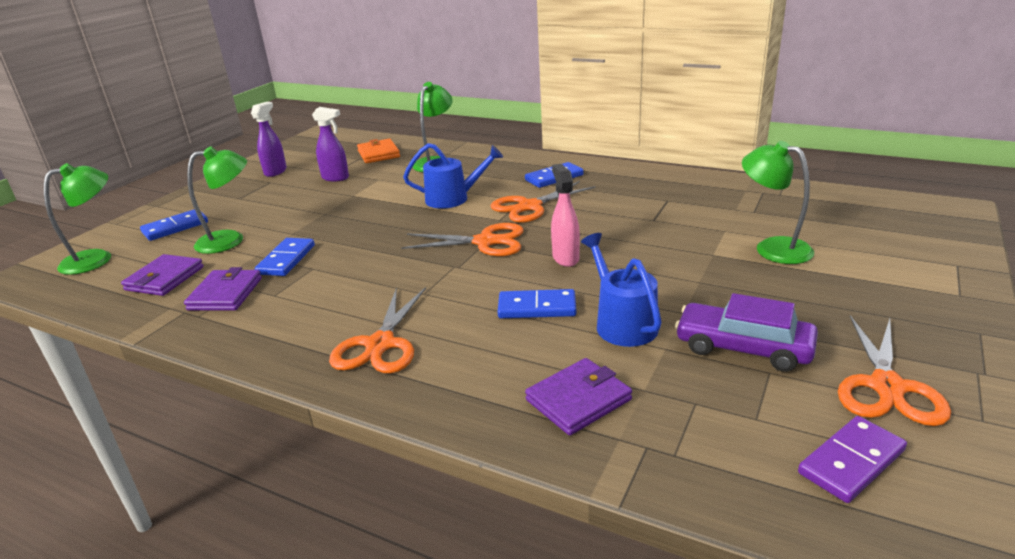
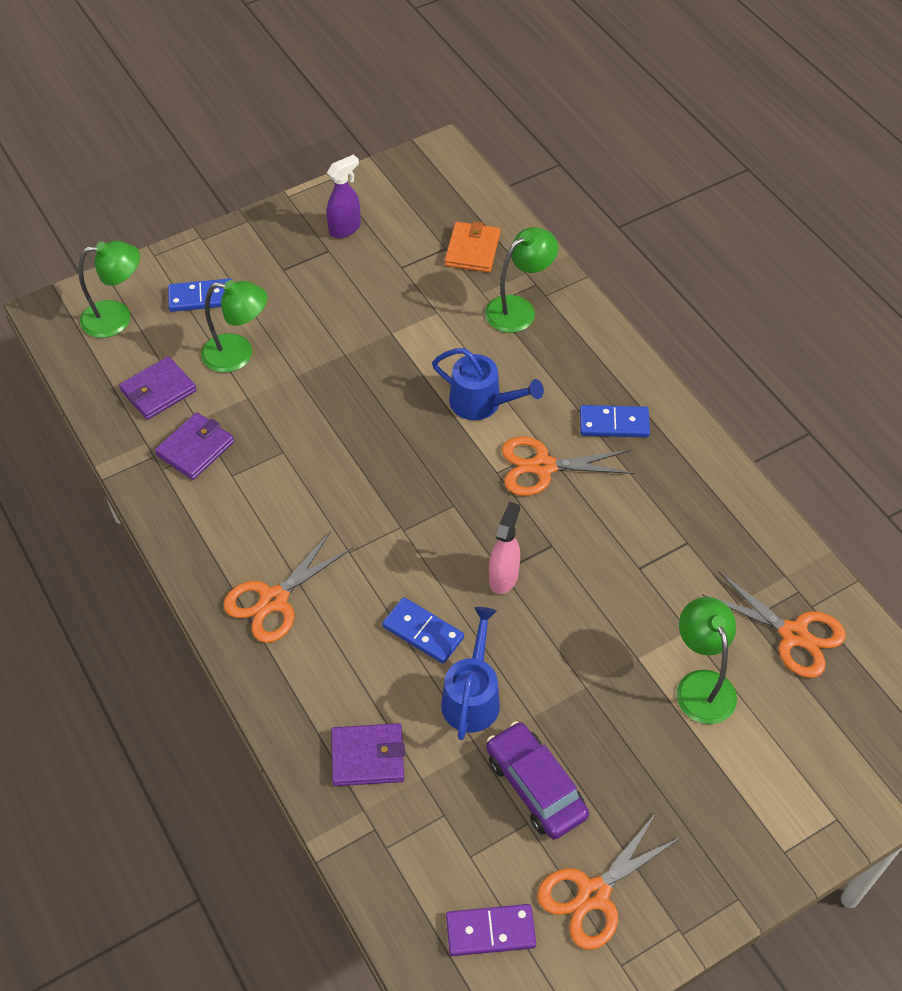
camera: 30 degrees right, 25 degrees up
blue domino [255,238,315,276] -> none
purple spray bottle [312,107,349,181] -> none
orange scissors [401,223,523,256] -> orange scissors moved to [702,572,846,678]

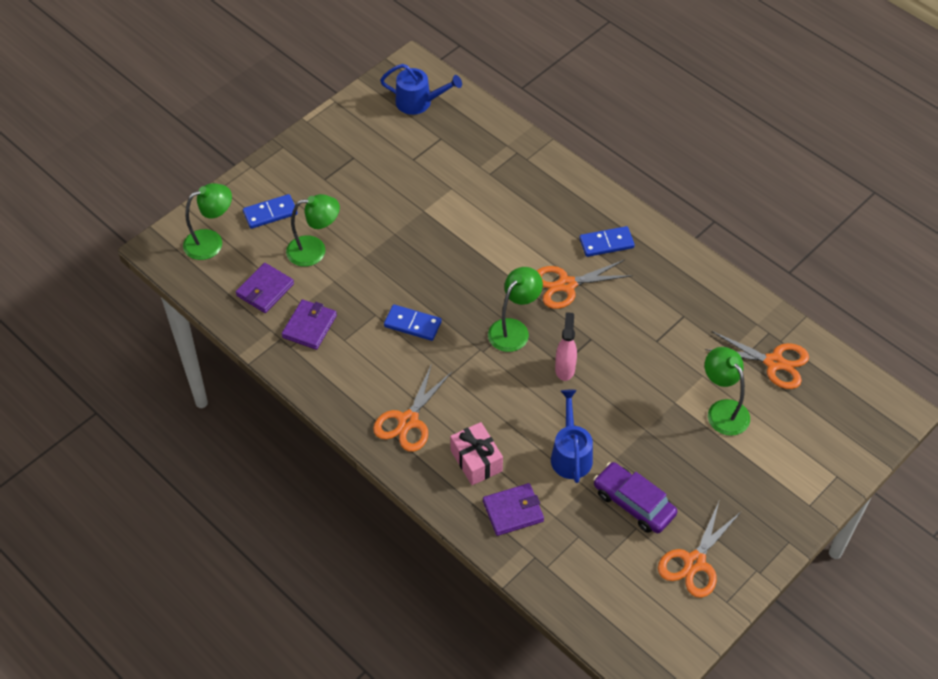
camera: 15 degrees left, 0 degrees up
purple spray bottle [326,154,361,238] -> none
blue domino [382,597,464,664] -> blue domino moved to [384,304,442,341]
blue watering can [432,348,544,420] -> blue watering can moved to [380,64,462,115]
orange wallet [445,221,500,272] -> none
purple domino [446,904,536,956] -> none
green lamp [485,227,558,333] -> green lamp moved to [488,267,543,352]
none -> pink gift [450,422,503,485]

